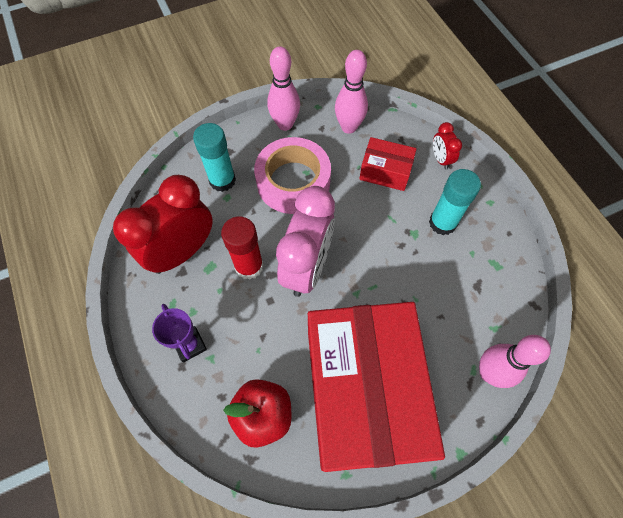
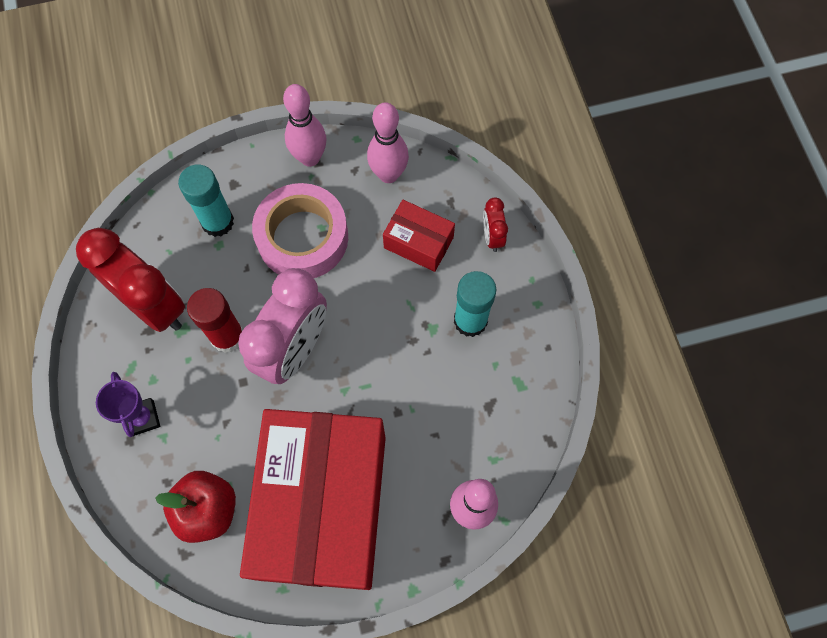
camera: 10 degrees right, 5 degrees up
red clock [113,175,213,274] -> red clock turned 75 degrees clockwise [76,228,185,332]

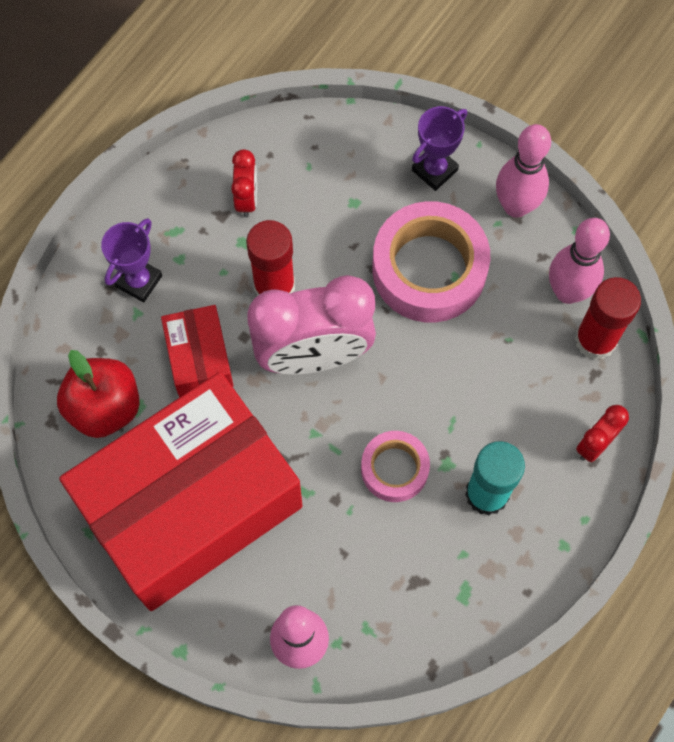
camera: 50 degrees right, 0 degrees up
red clock [76,228,185,332] -> red clock [231,149,257,218], size x0.45
turquoise glue stick [178,165,234,237] -> none
red box [383,200,455,272] -> red box moved to [161,305,234,398]
none -> pink tape [361,431,430,502]
none -> purple trophy [412,106,467,191]
none -> red glue stick [575,277,641,360]

